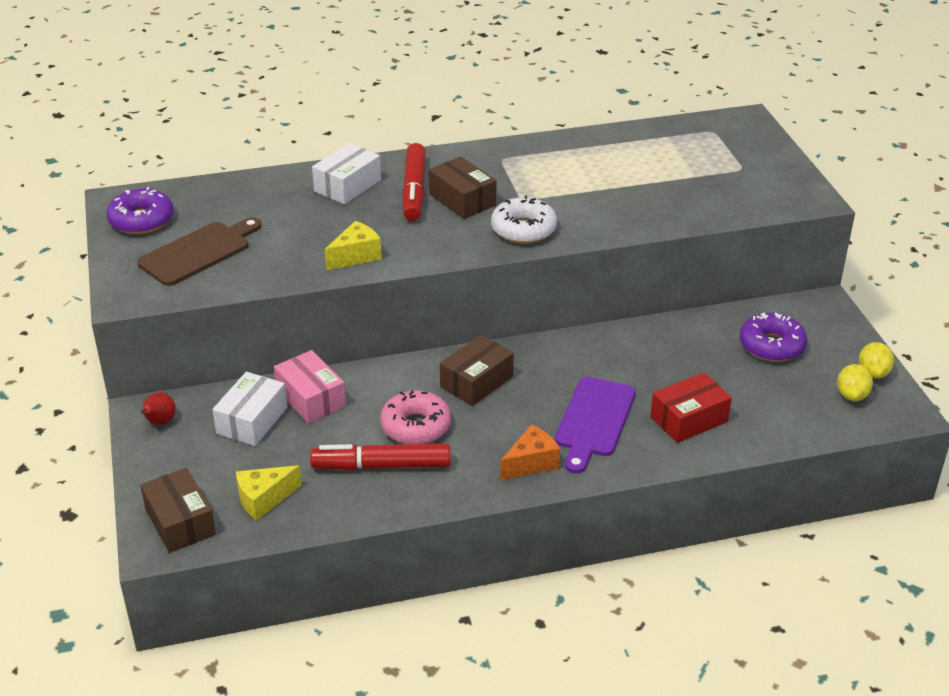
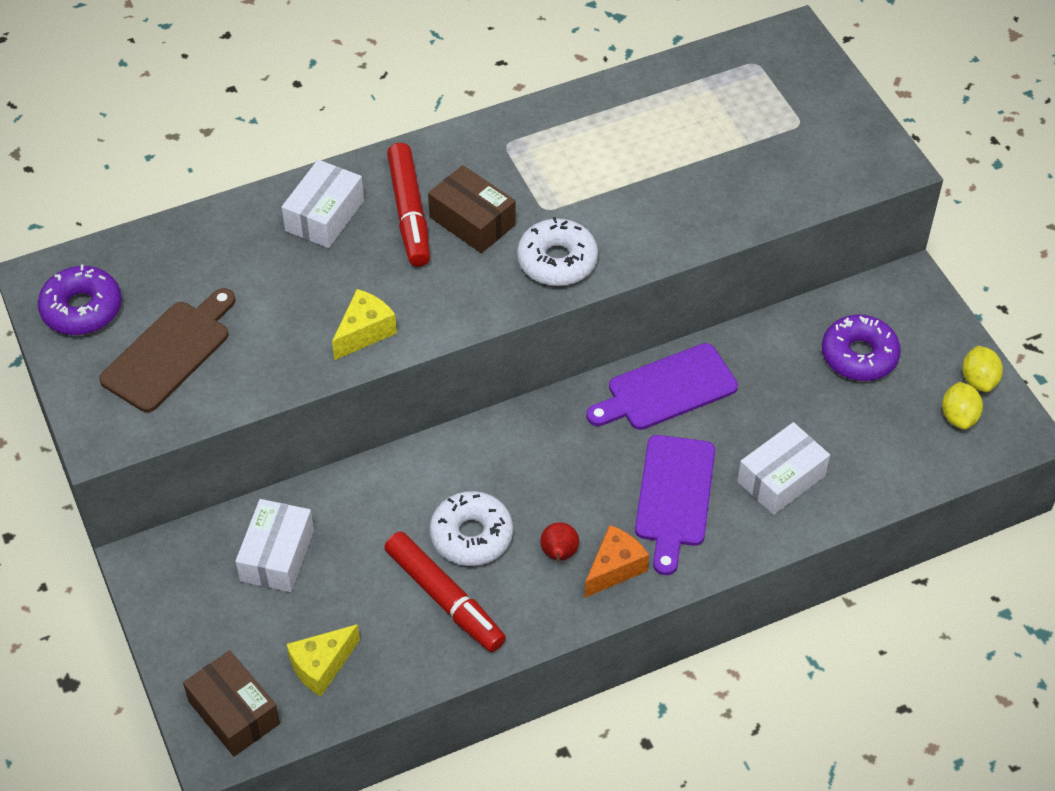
camera: 10 degrees left, 15 degrees up
red pear [141,392,176,425] -> red pear moved to [541,522,579,562]
pink box [274,350,346,424] -> none
red marker [310,444,450,470] -> red marker turned 120 degrees counterclockwise [384,531,506,652]
pink donut [380,390,451,444] -> white donut [430,491,513,566]
brown box [440,335,514,406] -> none
red box [650,372,732,443] -> white box [737,422,830,515]
none -> purple cutting board [586,343,738,430]

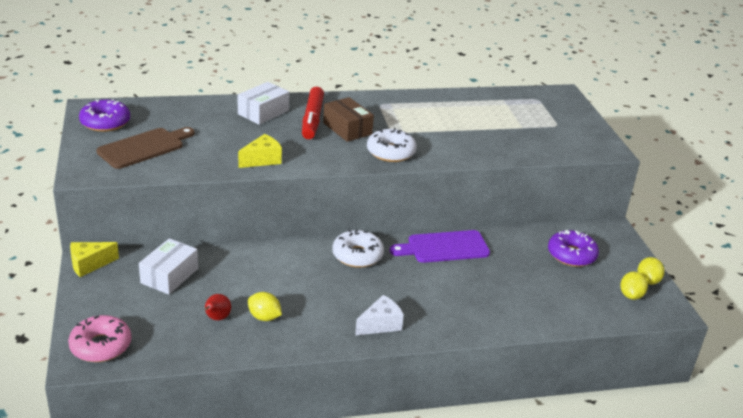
camera: 10 degrees right, 20 degrees down
brown box [183,650,280,756] -> pink donut [68,315,131,362]
yellow cheese [287,624,360,697] -> yellow cheese moved to [70,242,119,277]
red marker [384,531,506,652] -> yellow lemon [248,292,282,321]
white donut [430,491,513,566] -> white donut moved to [332,230,384,268]
red pear [541,522,579,562] -> red pear moved to [205,294,231,320]
orange cheese [585,525,649,598] -> white cheese [355,295,404,335]
purple cutting board [635,435,715,575] -> none
white box [737,422,830,515] -> none

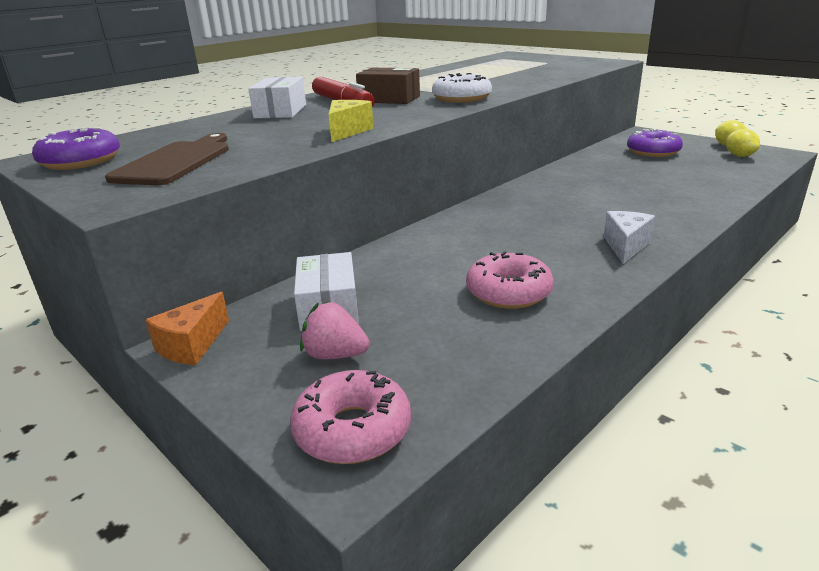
camera: 30 degrees left, 5 degrees down
yellow cheese [70,242,119,277] -> orange cheese [145,292,229,365]
red pear [205,294,231,320] -> none
yellow lemon [248,292,282,321] -> pink donut [466,251,554,309]
white donut [332,230,384,268] -> none
purple cutting board [390,230,490,263] -> none
none -> pink strawberry [300,302,369,359]

